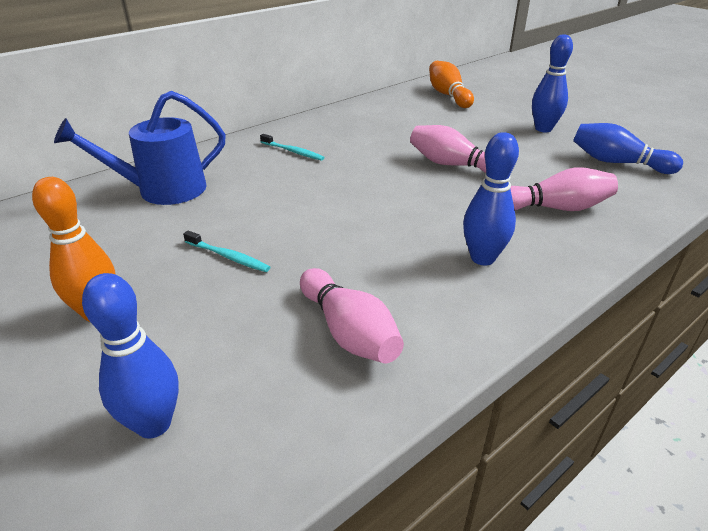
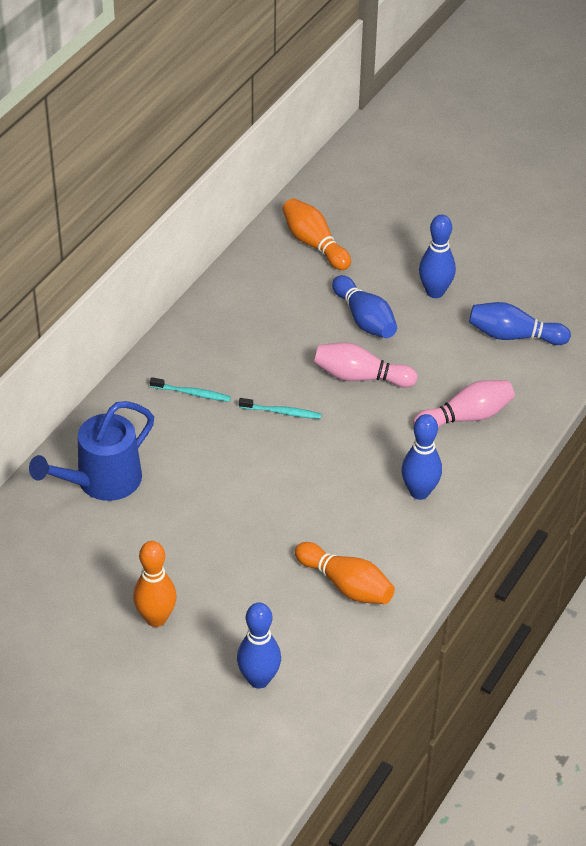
camera: 20 degrees left, 10 degrees up
turquoise toothbrush [183,231,270,272] -> turquoise toothbrush moved to [239,398,322,419]
pink bowling pin [300,268,404,363] -> orange bowling pin [295,542,395,604]
none -> blue bowling pin [332,275,397,338]

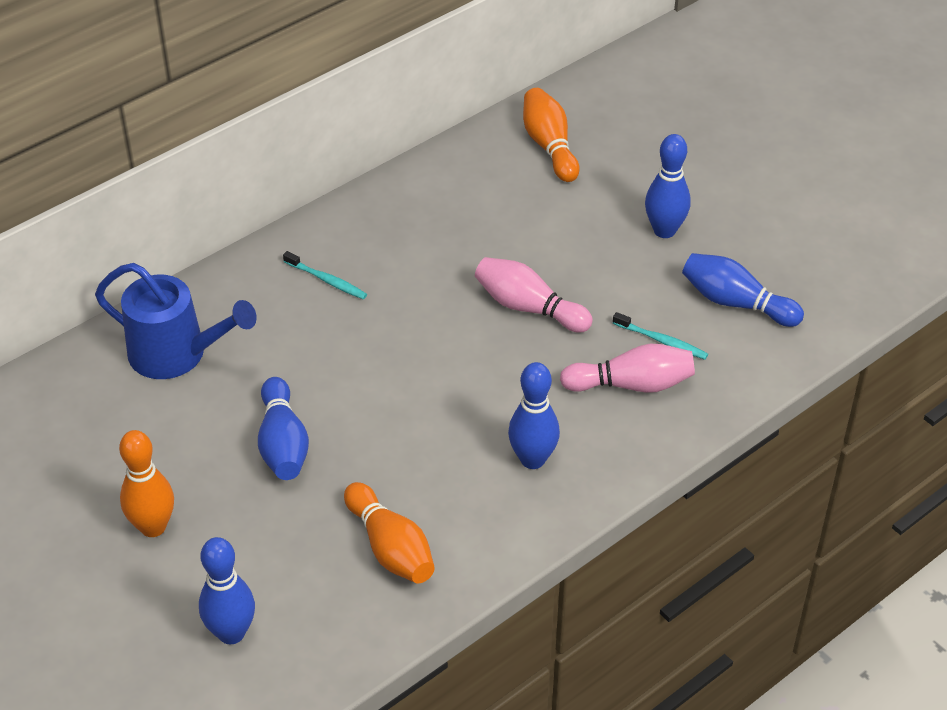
camera: 20 degrees right, 0 degrees up
blue watering can [29,401,154,501] -> blue watering can turned 135 degrees counterclockwise [95,263,257,379]
turquoise toothbrush [239,398,322,419] -> turquoise toothbrush moved to [613,312,708,360]
blue bowling pin [332,275,397,338] -> blue bowling pin moved to [258,377,309,480]

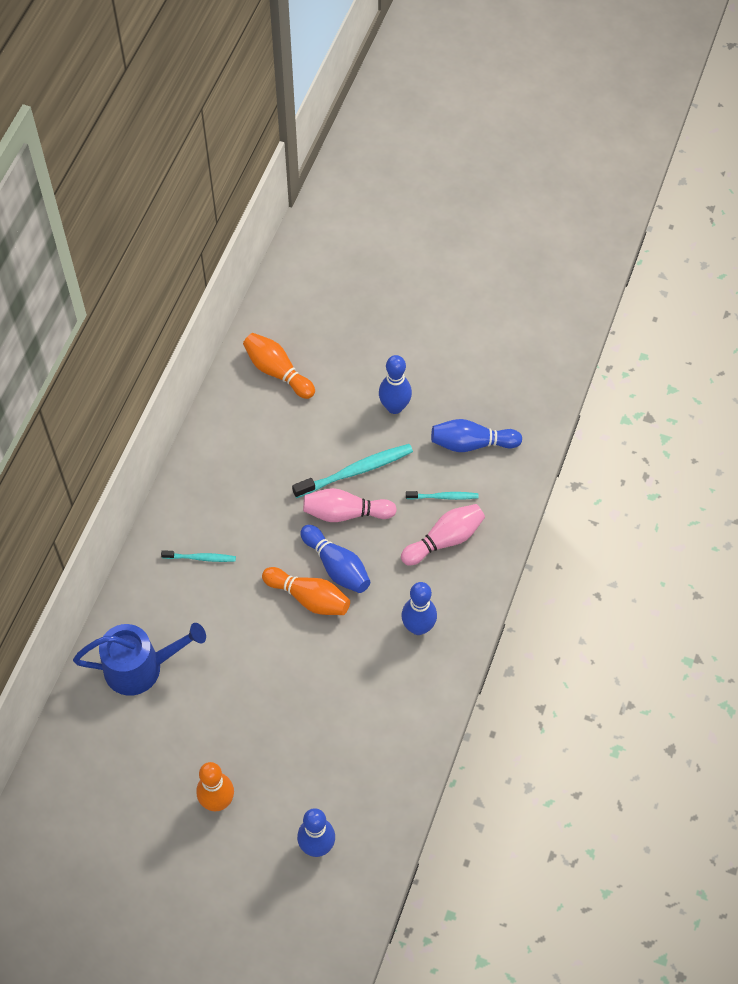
camera: 30 degrees left, 15 degrees up
blue bowling pin [258,377,309,480] -> blue bowling pin moved to [300,525,370,593]
orange bowling pin [344,482,435,584] -> orange bowling pin moved to [262,567,350,615]
none -> turquoise toothbrush [292,444,413,498]

